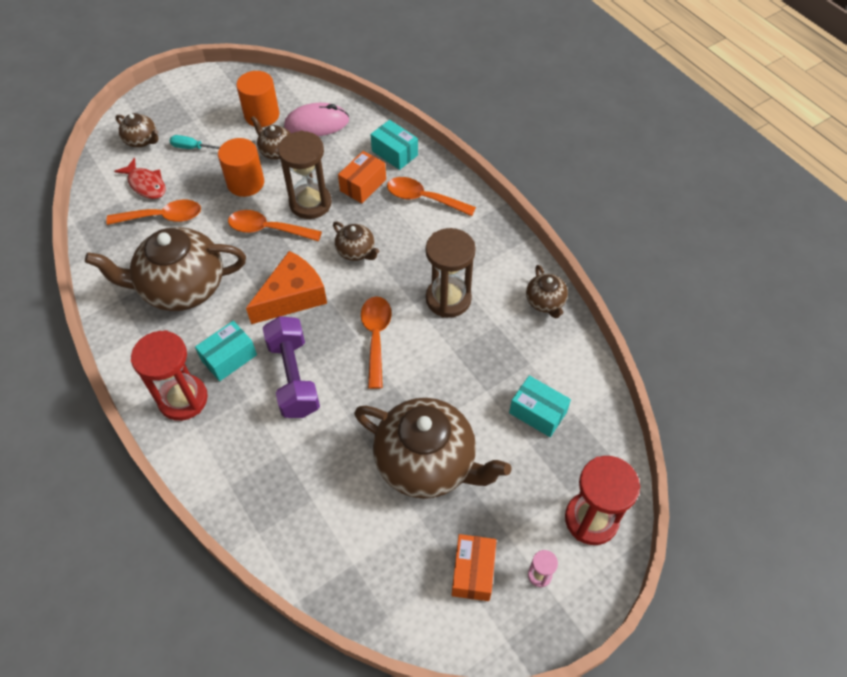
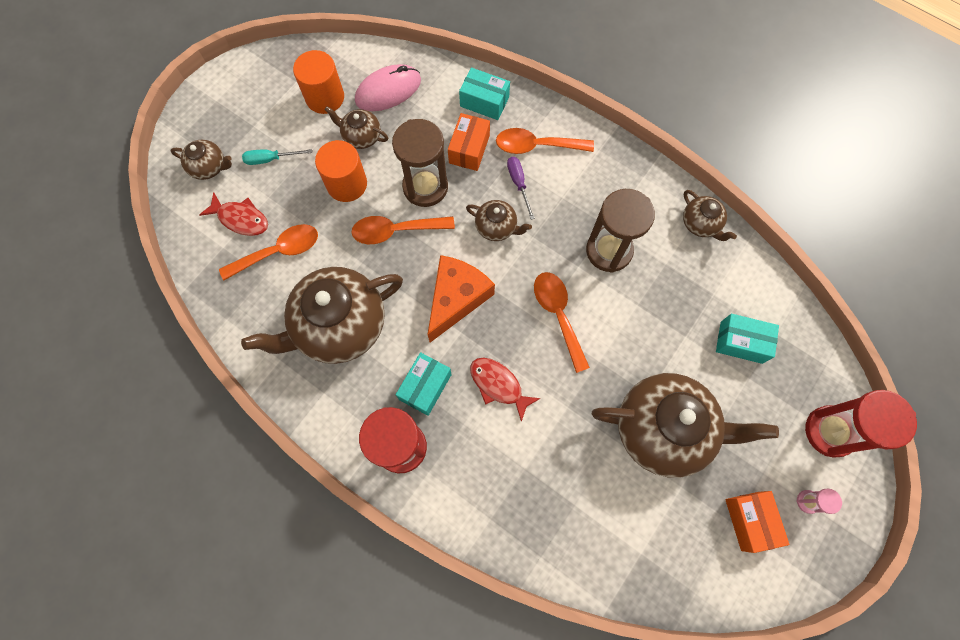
camera: 20 degrees left, 15 degrees up
purple dumbbell [263,316,320,418] -> red fish [470,358,541,422]
none -> purple screwdriver [507,157,535,220]

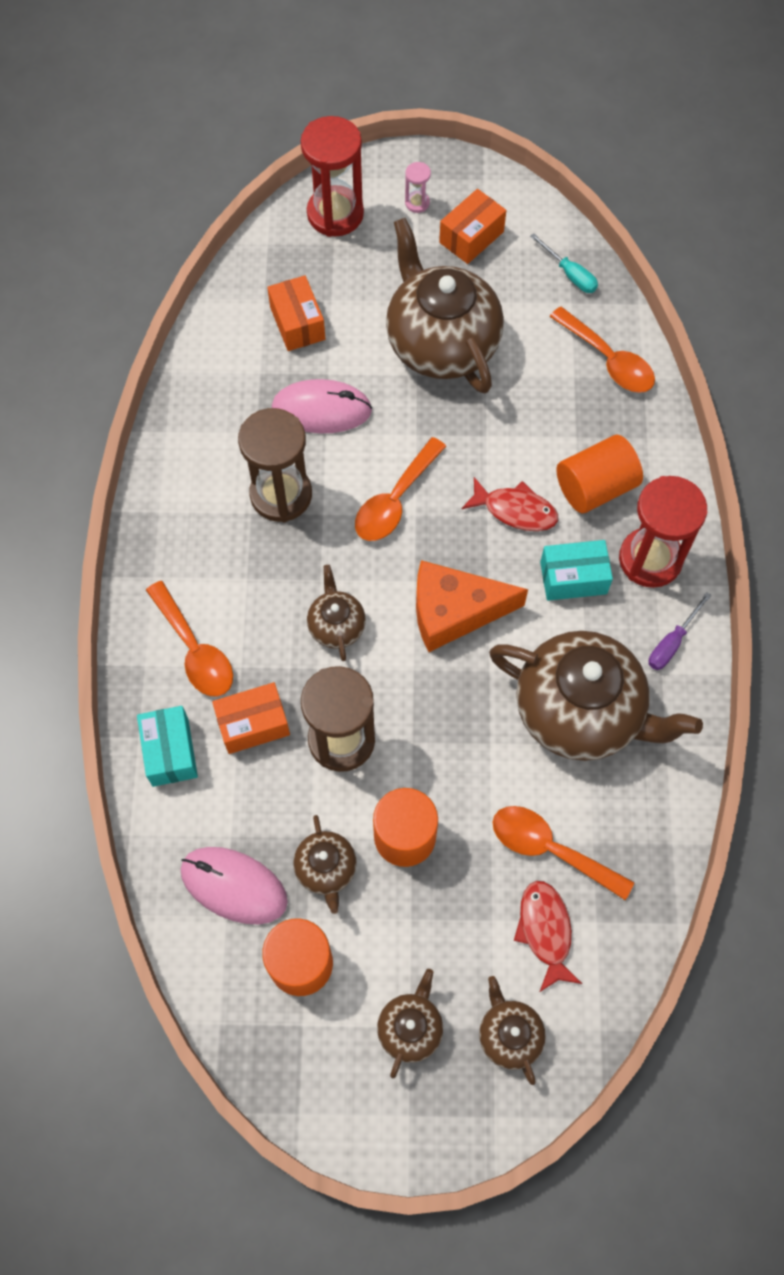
camera: 125 degrees left, 5 degrees down
turquoise screwdriver [242,149,313,165] -> turquoise screwdriver moved to [530,233,598,293]
orange spoon [351,216,455,244] -> orange spoon moved to [549,306,655,393]
red fish [470,358,541,422] -> red fish turned 75 degrees counterclockwise [461,477,558,531]
purple screwdriver [507,157,535,220] -> purple screwdriver moved to [648,592,711,670]
brown teapot [683,190,737,241] -> brown teapot moved to [377,969,443,1078]
turquoise box [716,314,779,364] -> orange box [267,275,325,351]
none -> pink mouse [271,379,372,433]
none -> orange cylinder [557,435,643,513]

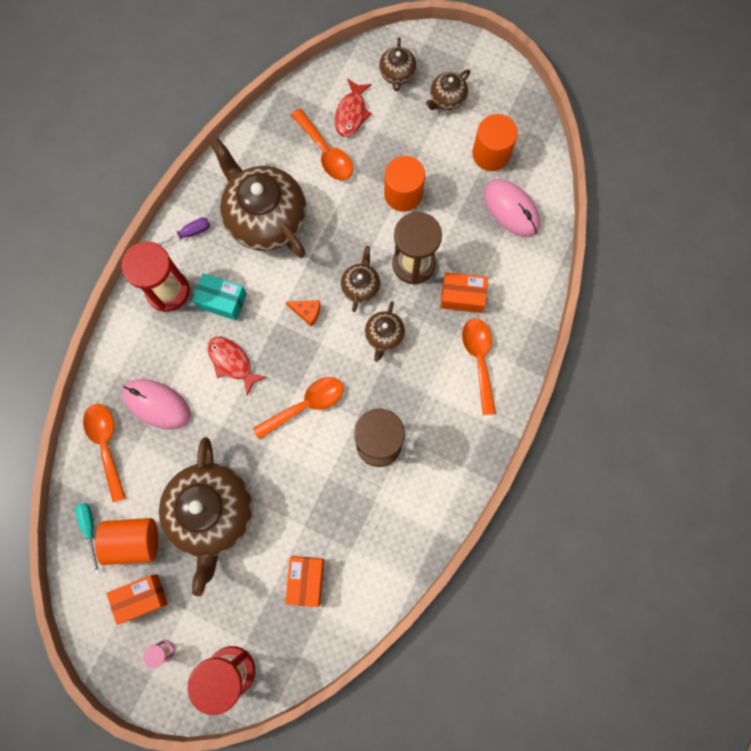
camera: 155 degrees left, 10 degrees up
turquoise box [137,706,198,787] -> none
pink mouse [271,379,372,433] -> pink mouse moved to [122,379,191,430]
brown teapot [293,815,357,914] -> brown teapot moved to [341,246,380,312]
orange cheese [416,560,528,652] -> orange cheese [286,300,320,327], size x0.45
orange cylinder [557,435,643,513] -> orange cylinder moved to [95,518,158,565]

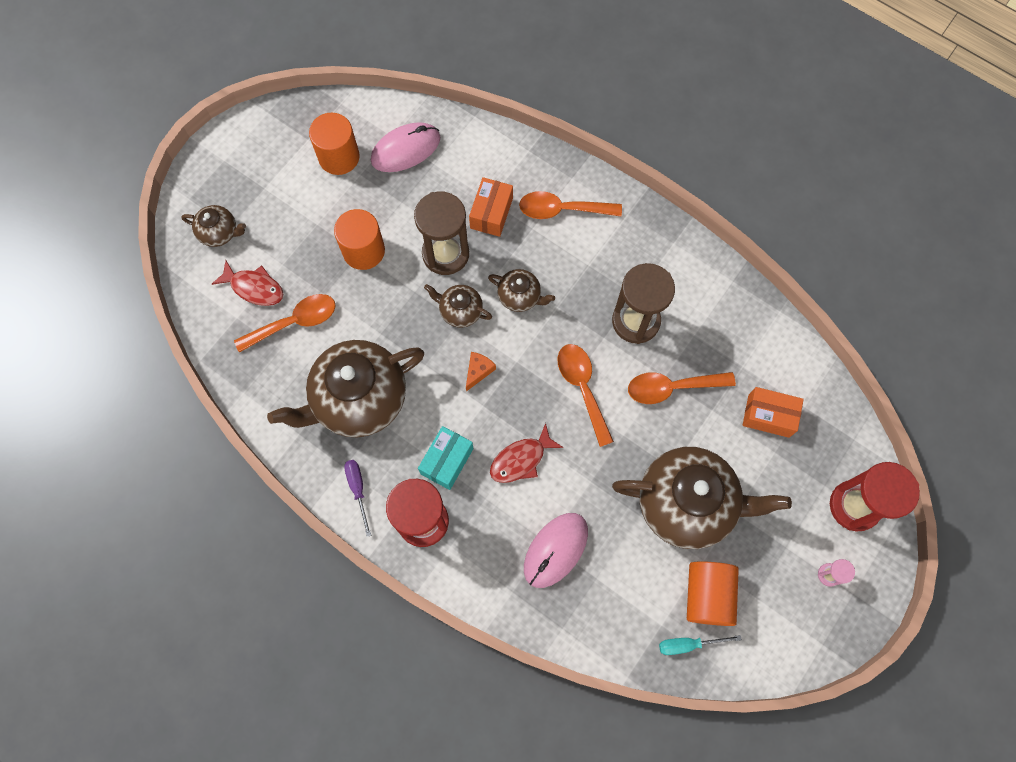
camera: 80 degrees left, 5 degrees down
orange spoon [83,404,126,502] -> orange spoon moved to [628,372,736,404]
orange box [106,574,168,625] -> none
brown teapot [426,69,470,110] -> none

